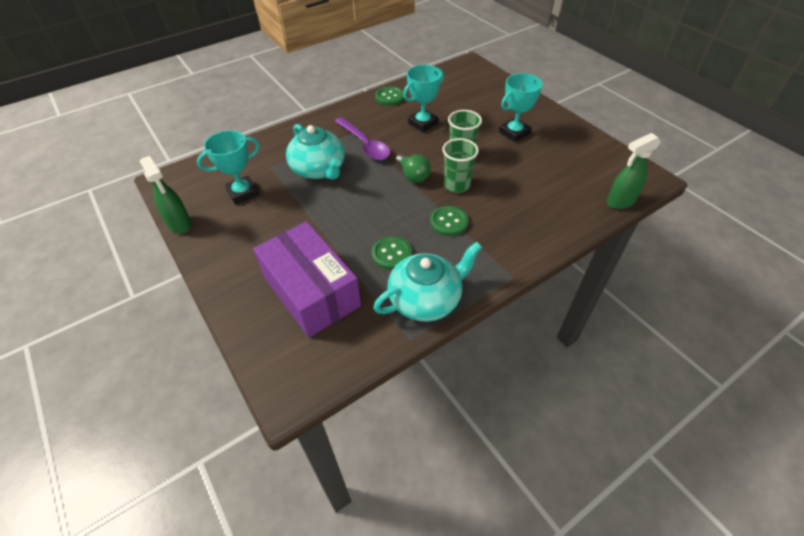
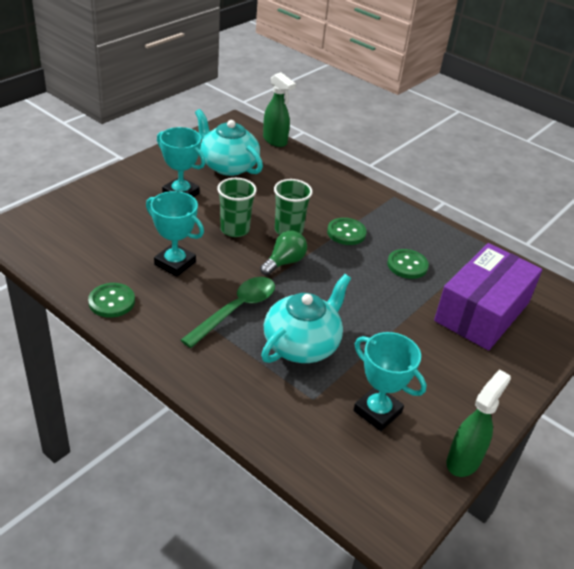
camera: 110 degrees left, 10 degrees down
purple spoon [335,117,390,160] -> green spoon [181,277,275,348]
turquoise teapot [373,242,482,321] -> turquoise teapot moved to [195,109,263,176]

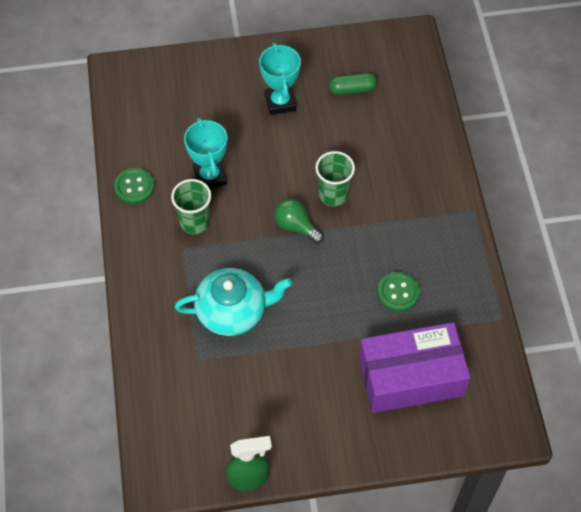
camera: 45 degrees right, 20 degrees up
green spoon [181,277,275,348] -> none
turquoise teapot [195,109,263,176] -> green capsule [329,73,377,96]
green cup [217,178,257,237] -> green cup moved to [171,179,211,234]
green light bulb [260,231,307,276] -> green light bulb turned 135 degrees counterclockwise [274,199,324,244]
green spray bottle [263,72,296,147] -> none
green button [327,218,367,245] -> none
turquoise trophy [353,332,426,431] -> none

